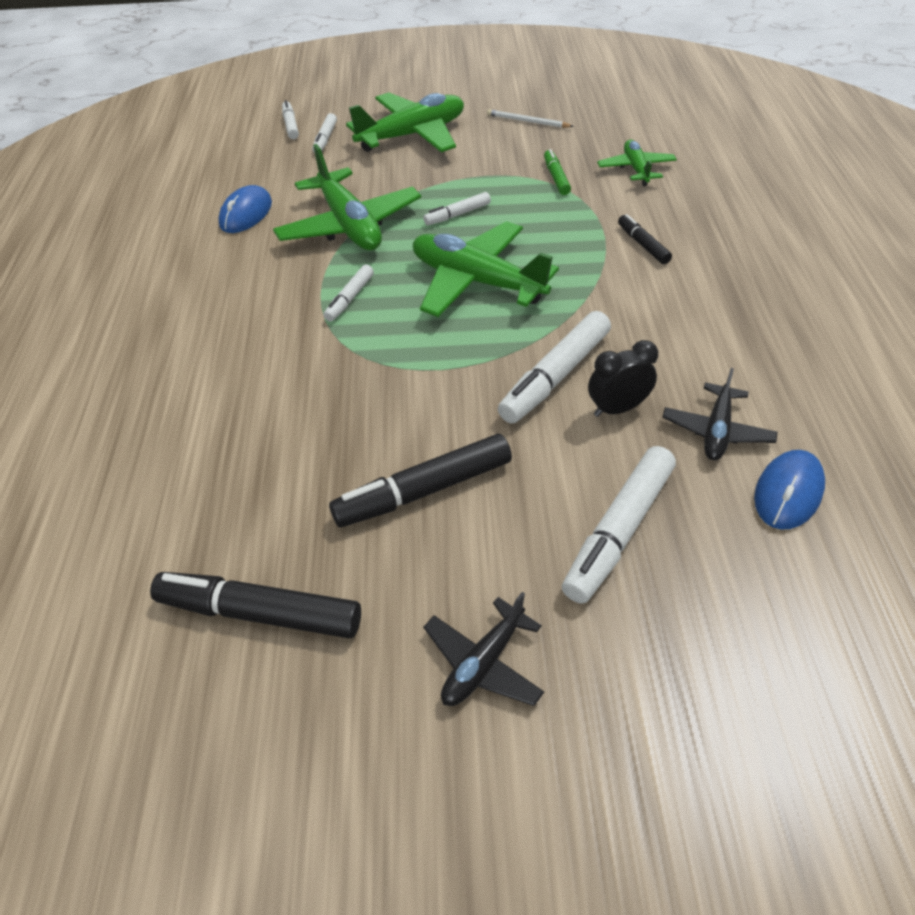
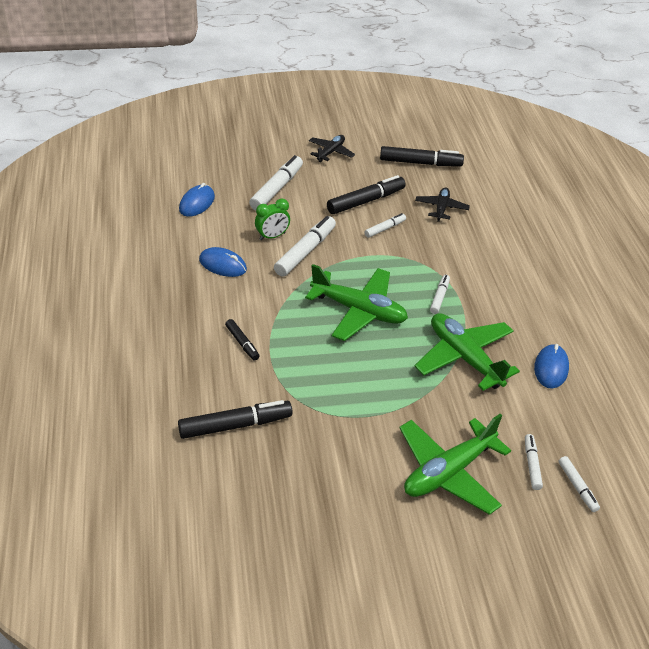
camera: 170 degrees right, 5 degrees down
white marker [423,192,491,225] -> white marker moved to [364,213,406,238]
white pencil [487,109,574,128] -> none
green marker [544,149,571,195] -> none
black clock [588,340,658,417] -> green clock [255,199,290,240]
green plane [597,140,677,186] -> black marker [178,400,293,439]
black plane [662,368,778,460] -> black plane moved to [415,187,470,222]
none -> blue mouse [199,247,247,277]

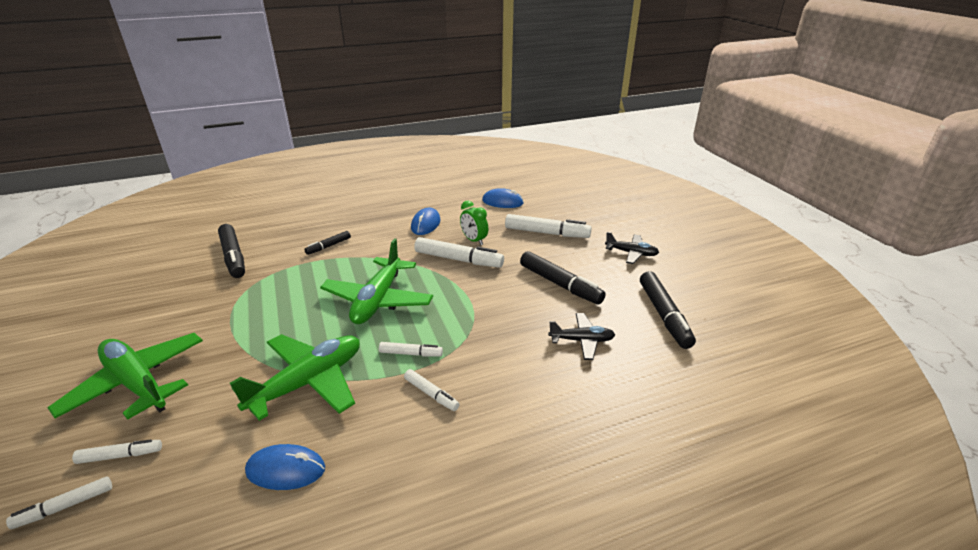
camera: 80 degrees right, 10 degrees down
white marker [364,213,406,238] -> white marker moved to [404,369,460,411]

